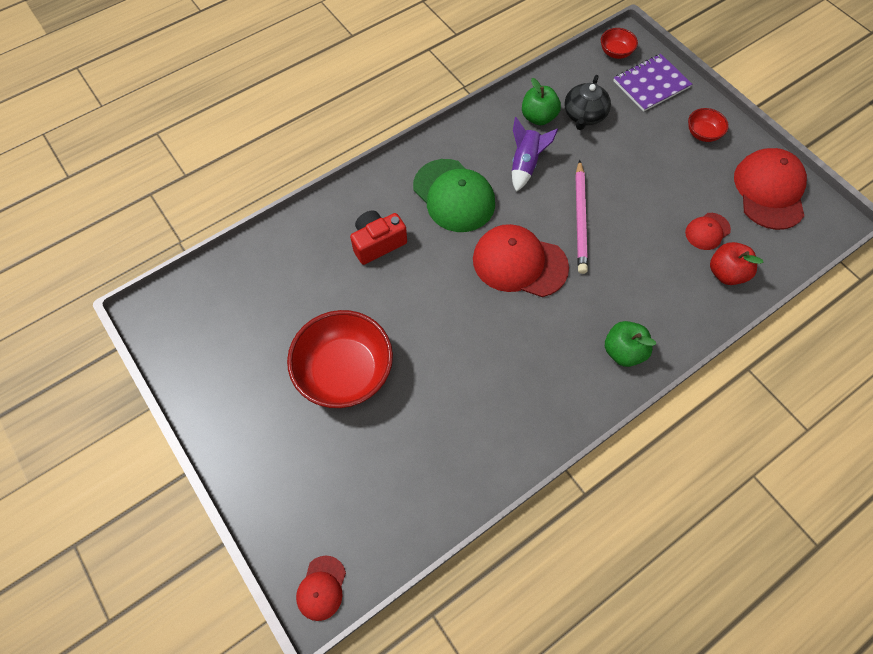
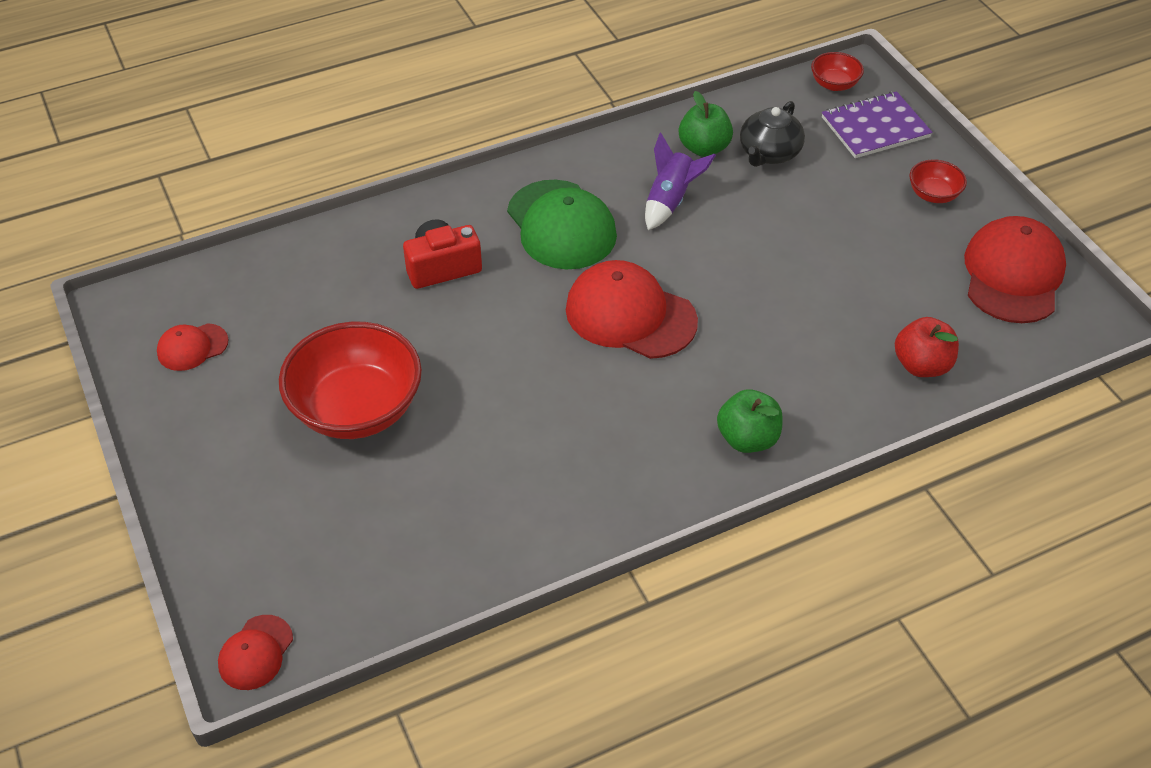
camera: 10 degrees right, 15 degrees down
pink pencil [575,160,588,274] -> none
red cap [685,213,731,250] -> red cap moved to [157,323,229,371]

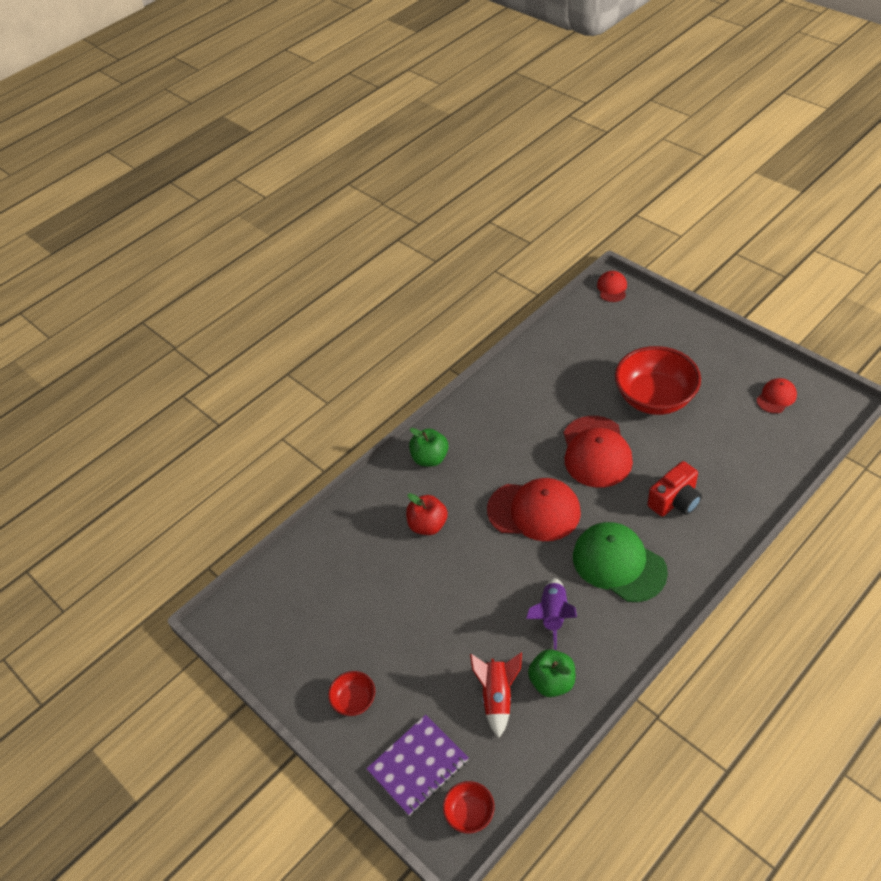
camera: 165 degrees right, 0 degrees up
black teapot [740,101,805,167] -> red rocket [470,653,522,738]
red apple [895,317,959,377] -> red apple moved to [406,493,448,535]
red cap [964,216,1066,323] -> red cap moved to [564,416,633,488]

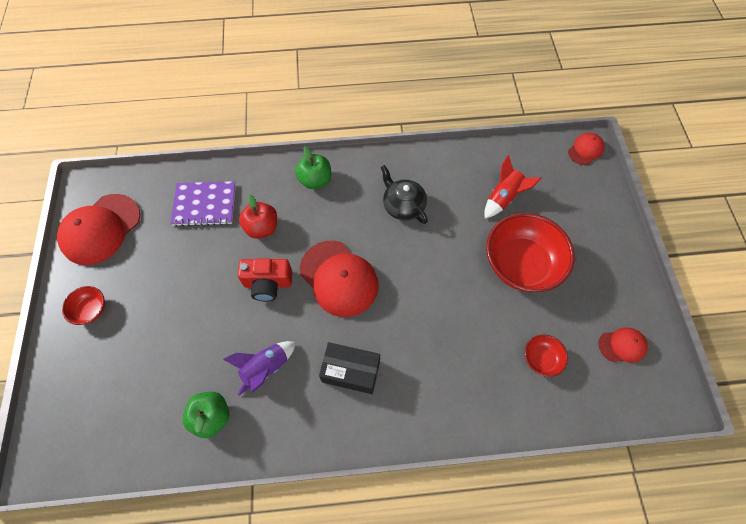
camera: 35 degrees right, 15 degrees up
purple notebook [366,715,469,816] -> purple notebook moved to [170,181,236,227]
red bowl [443,781,495,834] -> red bowl moved to [525,334,568,377]
red rocket [470,653,522,738] -> red rocket moved to [485,155,542,218]
red cap [564,416,633,488] -> red cap moved to [57,194,140,265]
green cap [573,522,668,602] -> black box [319,342,380,394]
red camera [647,461,702,517] -> red camera moved to [238,258,292,301]
none -> black teapot [381,165,428,224]

